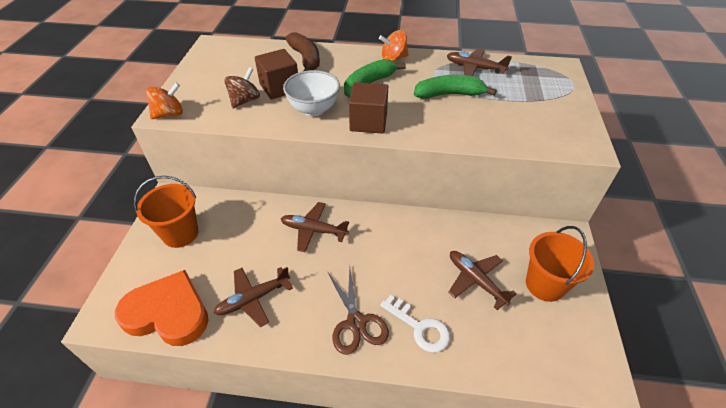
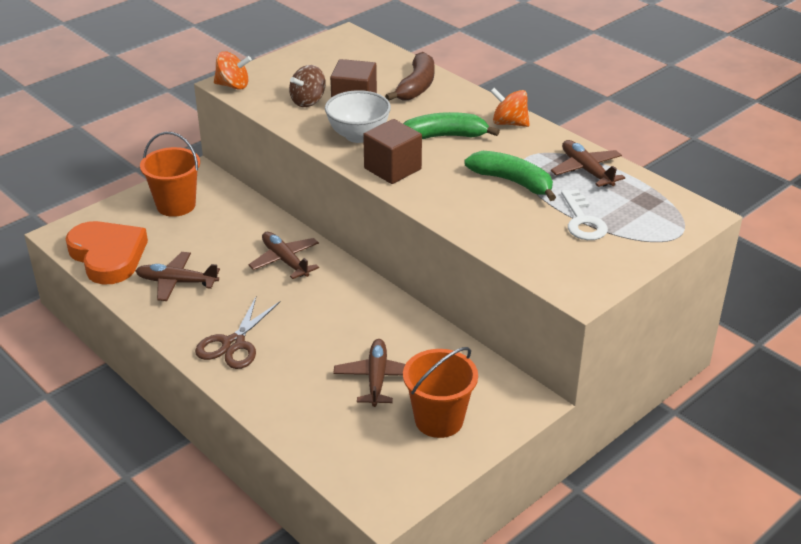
camera: 40 degrees right, 10 degrees down
brown spinning top [224,67,260,108] -> brown spinning top turned 150 degrees clockwise [289,65,326,107]
white key [380,295,450,352] -> white key moved to [561,189,608,240]

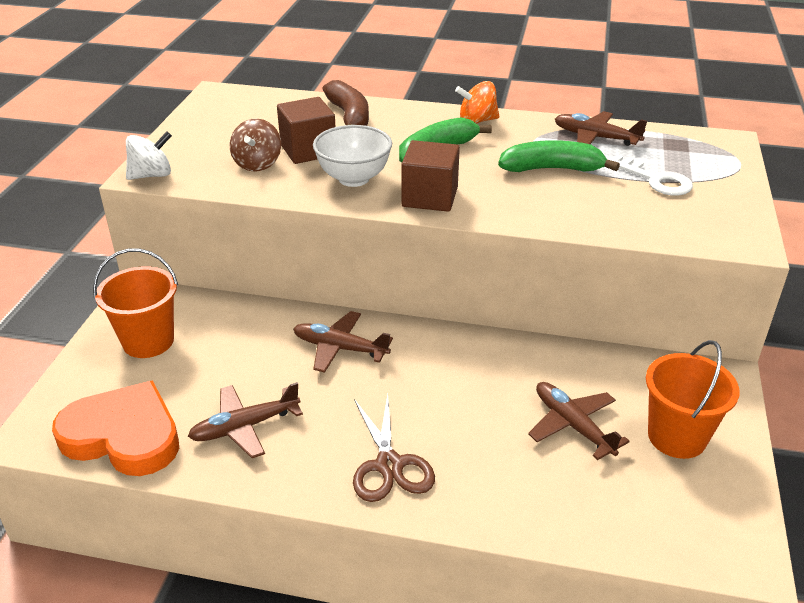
camera: 35 degrees left, 0 degrees up
orange spinning top [214,51,252,90] -> white spinning top [126,131,172,180]

